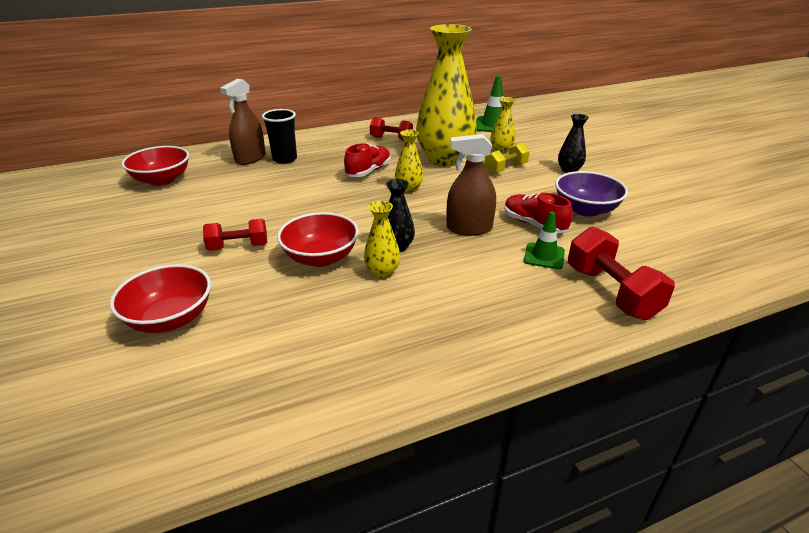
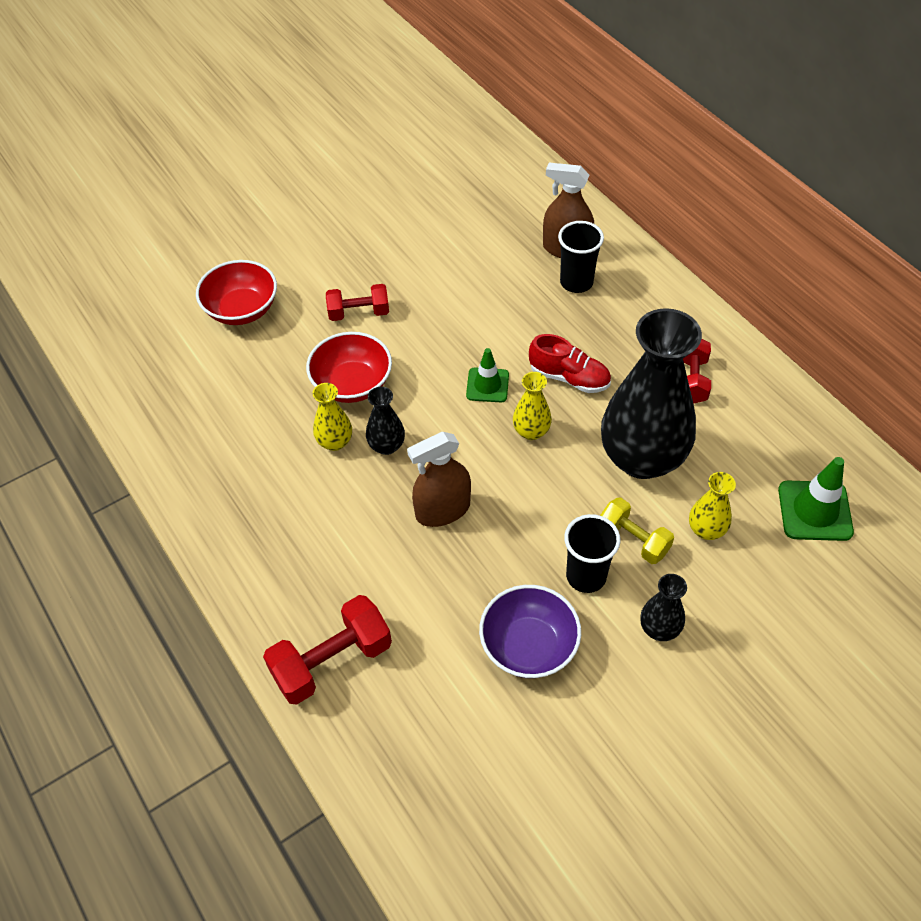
camera: 80 degrees right, 20 degrees up
red bowl [121,146,189,186] -> none
red dumbbell [203,219,267,251] -> red dumbbell turned 75 degrees counterclockwise [326,284,389,321]
yellow vase [416,24,477,166] -> black vase [601,308,702,479]
brown spray bottle [447,134,496,236] -> brown spray bottle turned 105 degrees counterclockwise [407,432,471,527]
red shoe [505,193,573,234] -> none
green traffic cone [524,212,565,269] -> green traffic cone moved to [466,348,509,402]
none -> black cup [564,514,621,593]

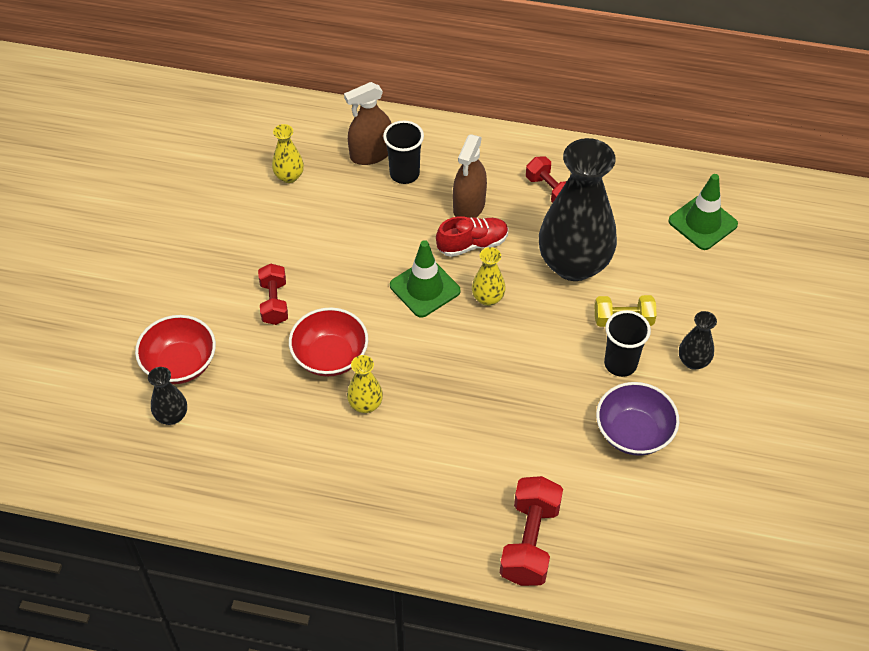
camera: 45 degrees left, 0 degrees up
red dumbbell [326,284,389,321] -> red dumbbell turned 45 degrees counterclockwise [258,264,288,325]
black vase [366,387,405,455] -> black vase moved to [148,367,187,425]
brown spray bottle [407,432,471,527] -> brown spray bottle moved to [453,135,487,218]
green traffic cone [466,348,509,402] -> green traffic cone [390,240,460,318], size x1.50
yellow vase [689,472,736,540] -> yellow vase moved to [272,124,304,183]

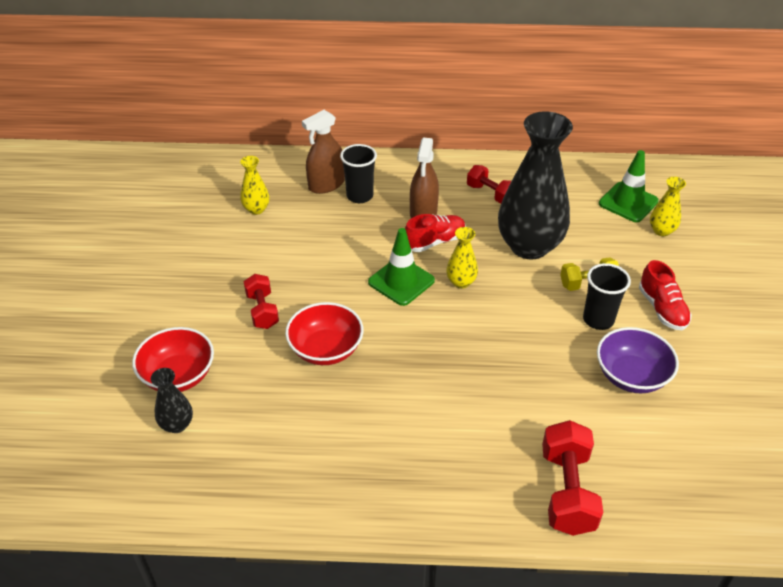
camera: 10 degrees left, 10 degrees down
yellow vase [347,355,383,413] -> yellow vase moved to [650,177,686,236]
black vase [679,311,717,370] -> red shoe [639,260,692,330]

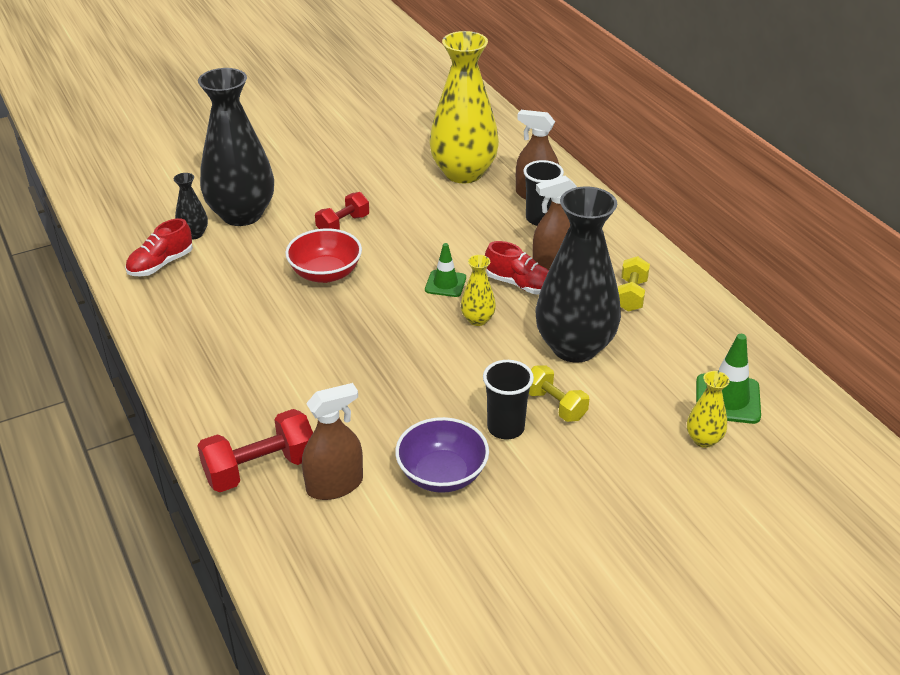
camera: 60 degrees right, 5 degrees down
red bowl [132,327,214,392] -> black vase [198,68,274,226]
yellow vase [240,156,269,215] -> yellow vase [429,31,499,183], size x2.31
green traffic cone [368,228,435,306] -> green traffic cone [425,243,466,297], size x0.66
red dumbbell [467,165,511,203] -> yellow dumbbell [618,256,650,312]
red shoe [639,260,692,330] -> red shoe moved to [125,218,193,276]
none -> brown spray bottle [302,383,363,500]

